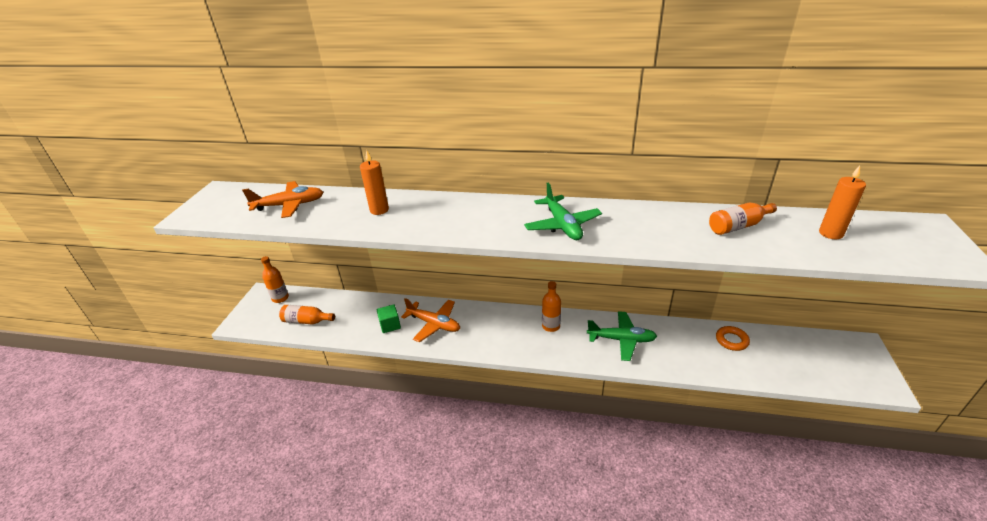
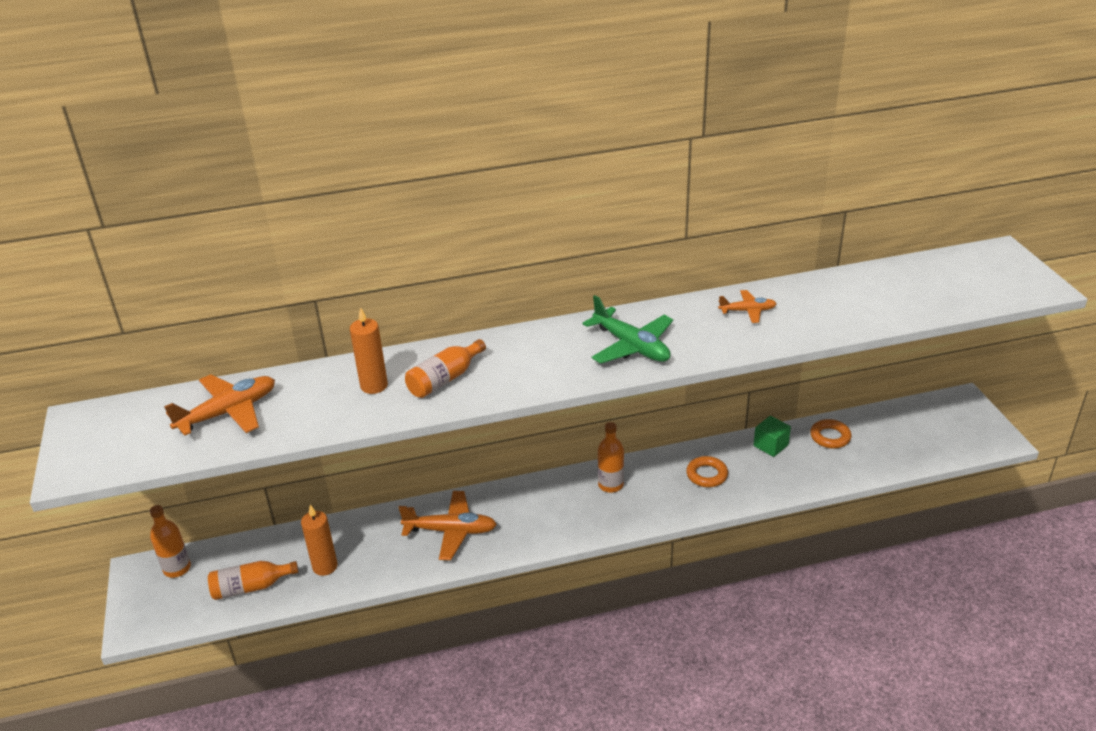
camera: 25 degrees left, 0 degrees up
green cube [377,304,401,333] -> green cube moved to [754,416,791,457]
green plane [587,311,657,361] -> orange ring [686,456,728,487]
orange bottle [709,203,777,235] -> orange bottle moved to [405,339,486,398]
orange candle [819,165,866,239] -> orange candle moved to [301,505,337,576]
none -> orange plane [718,290,777,323]

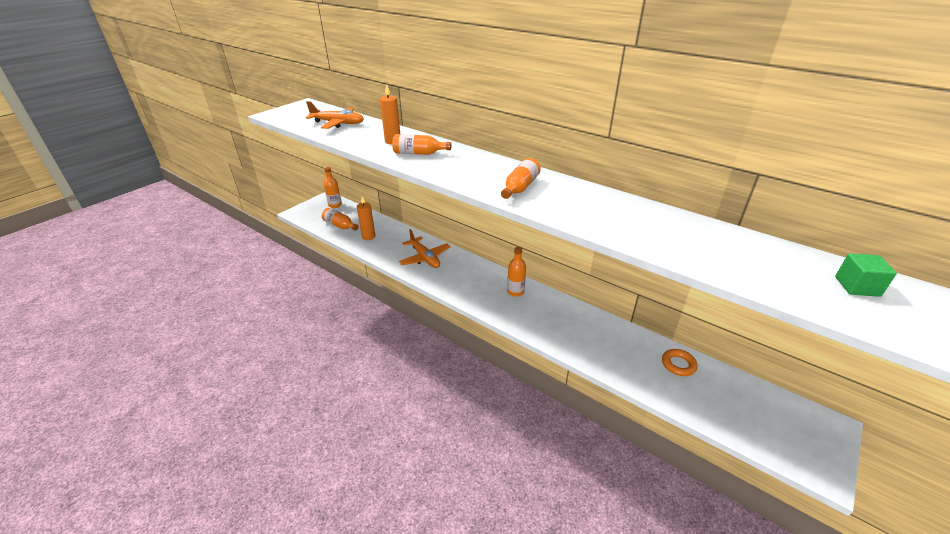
camera: 50 degrees right, 0 degrees up
green plane [582,295,673,364] -> orange bottle [501,158,541,199]
orange ring [686,456,728,487] -> none
orange plane [718,290,777,323] -> none
green cube [754,416,791,457] -> green cube moved to [835,253,897,297]

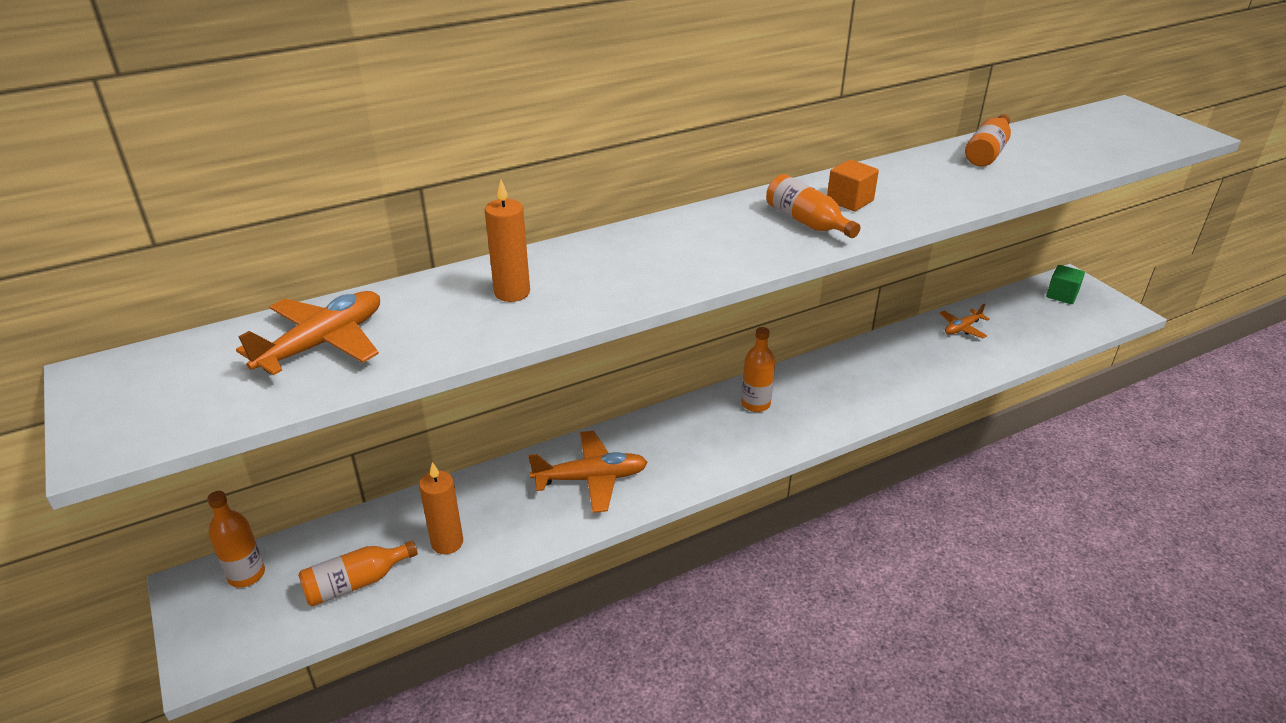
camera: 65 degrees left, 0 degrees up
orange bottle [392,134,451,155] -> orange bottle moved to [965,114,1011,167]
orange ring [662,349,697,376] -> orange plane [940,304,990,338]
green cube [835,253,897,297] -> green cube moved to [1046,265,1085,304]
none -> orange cube [827,159,879,211]

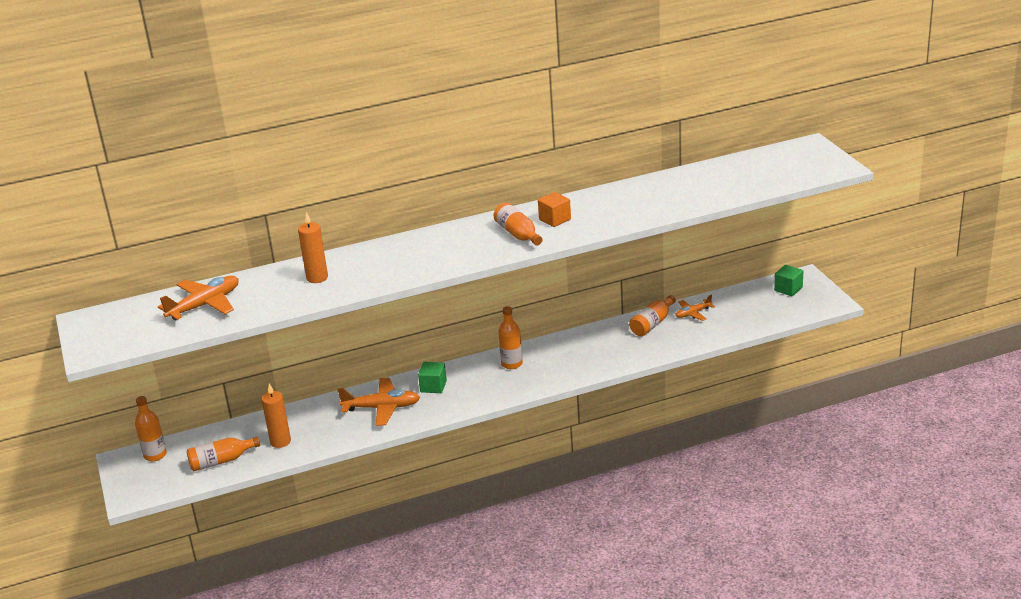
camera: 10 degrees right, 5 degrees down
orange bottle [965,114,1011,167] -> orange bottle moved to [629,295,676,336]
none -> green cube [418,362,447,393]

